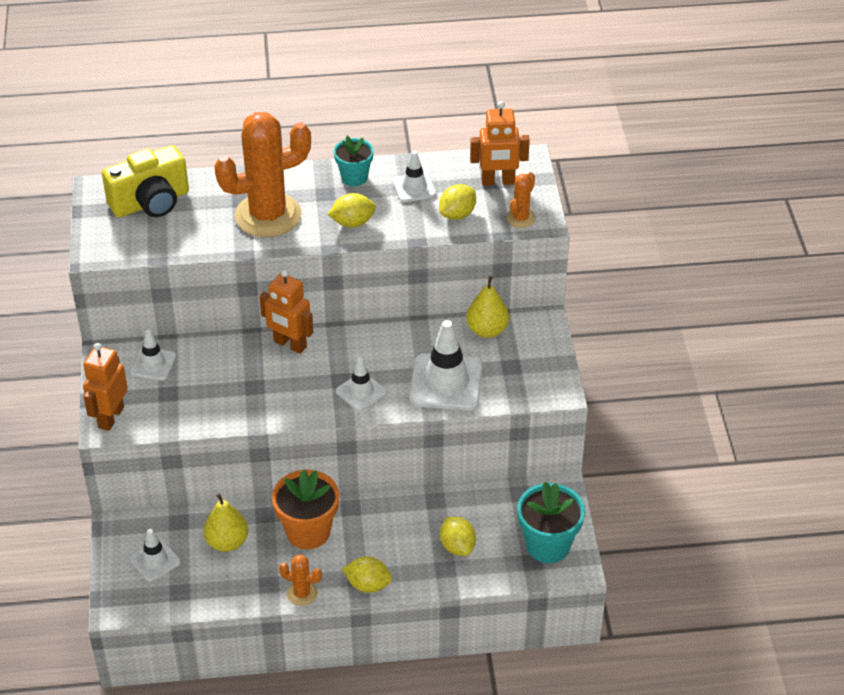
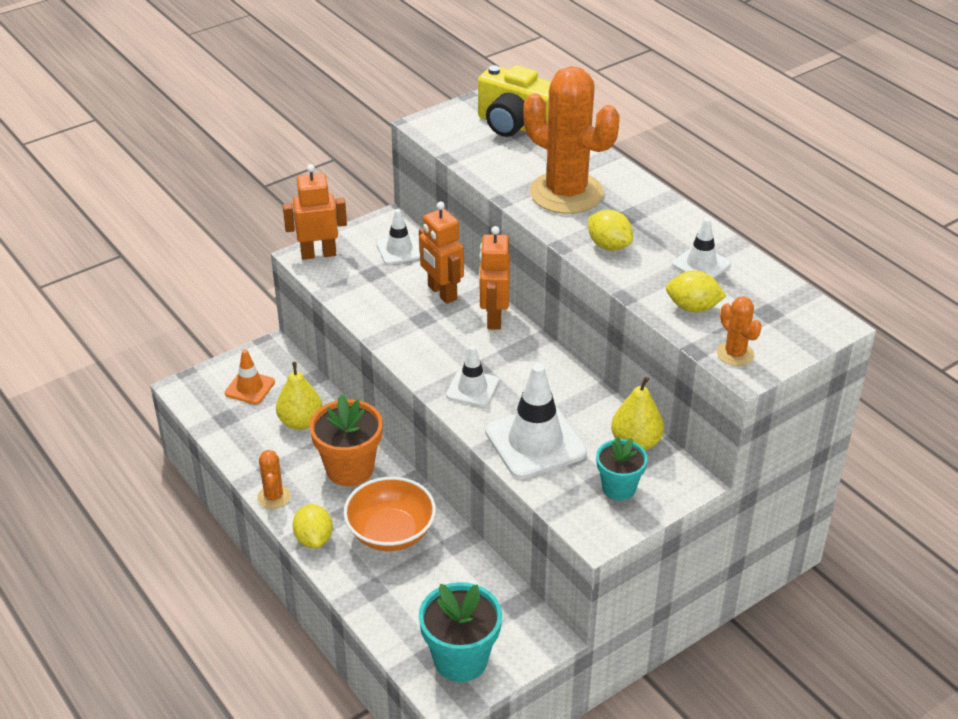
camera: 60 degrees right, 5 degrees down
white traffic cone [130,529,181,582] -> orange traffic cone [225,349,275,404]
turquoise flower pot [334,136,374,186] -> turquoise flower pot moved to [596,437,648,501]
yellow lemon [440,517,476,556] -> none
orange robot [470,101,530,186] -> orange robot moved to [419,202,464,304]
orange cactus [506,172,536,228] -> orange cactus turned 60 degrees clockwise [717,296,762,366]
none -> orange bowl [343,477,436,551]

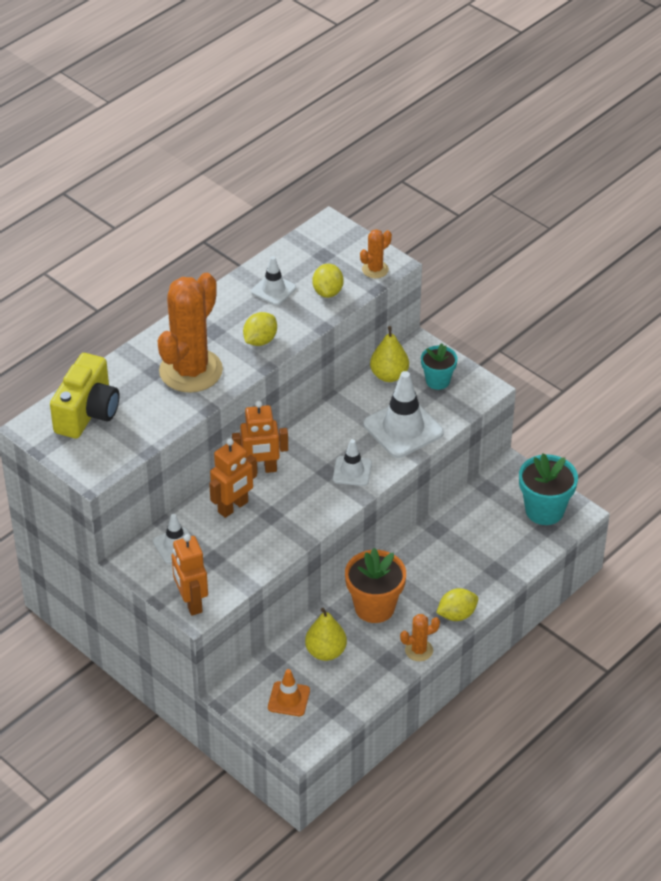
camera: 100 degrees left, 5 degrees up
orange bowl [343,477,436,551] -> none

